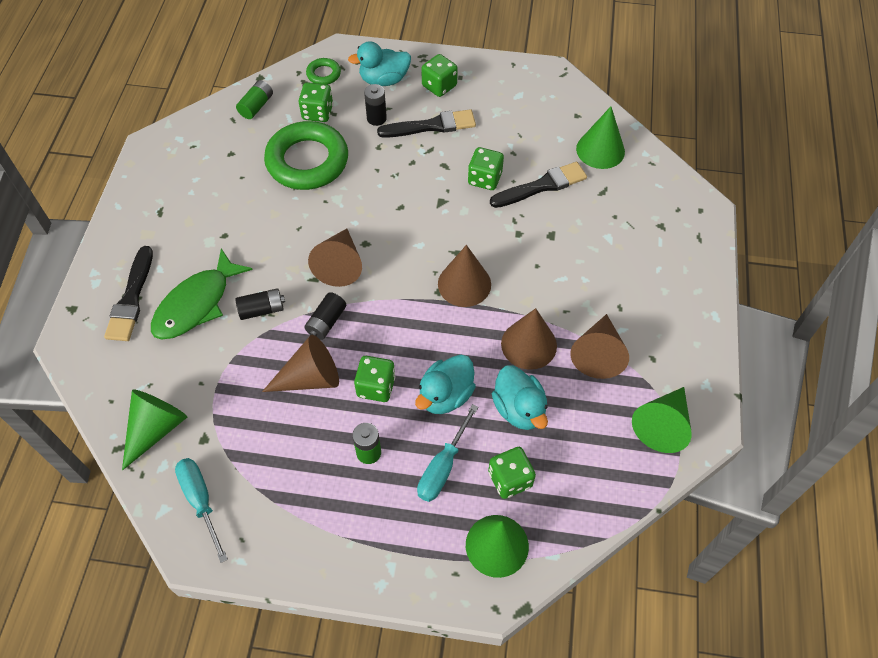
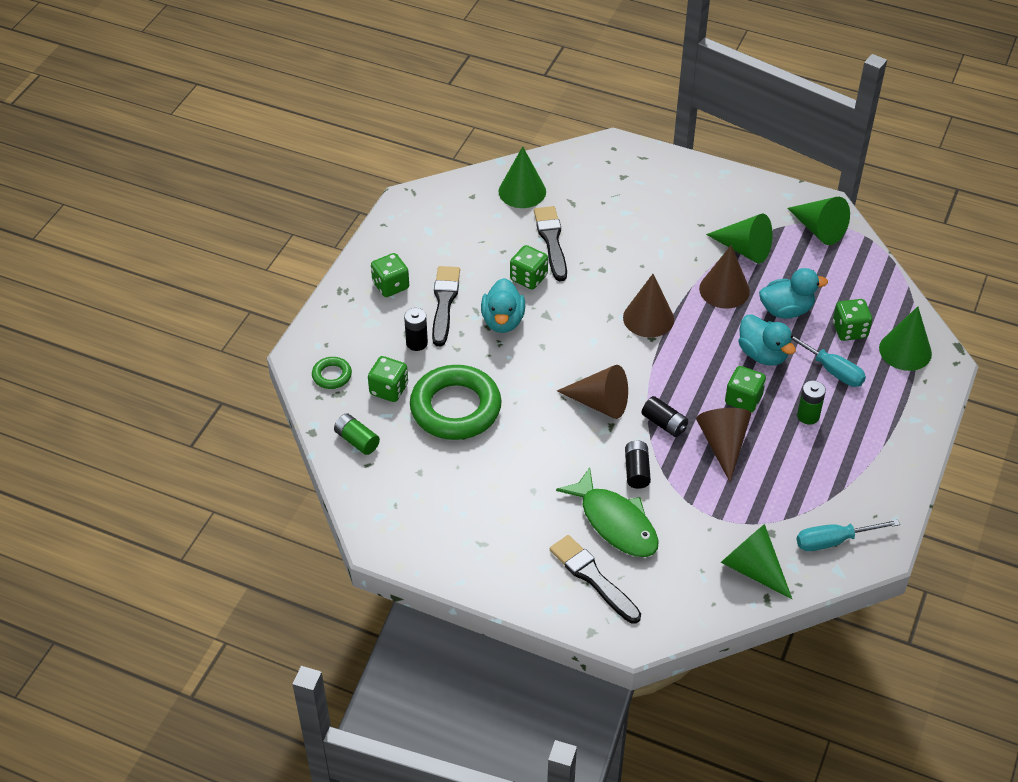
camera: 75 degrees left, 10 degrees down
black brush [104,246,153,341] -> black brush turned 150 degrees counterclockwise [550,535,641,624]
turquoise duck [348,41,411,86] -> turquoise duck moved to [481,278,525,333]
brown cone [570,314,629,379] -> green cone [706,214,773,264]

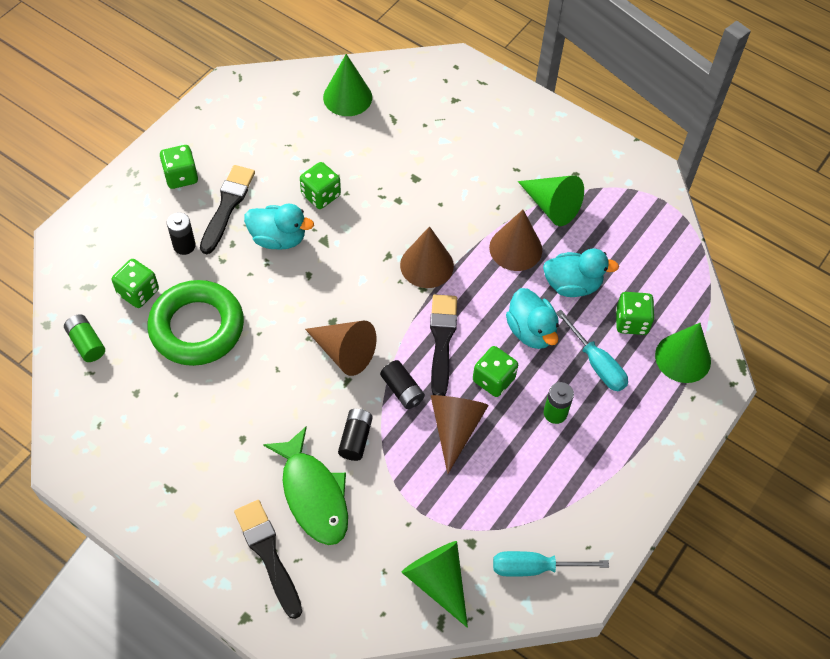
camera: 10 degrees right, 10 degrees up
green ring [312,357,352,389] -> none
turquoise duck [481,278,525,333] -> turquoise duck turned 90 degrees counterclockwise [244,204,314,250]
black brush [534,206,567,281] -> black brush moved to [430,294,457,396]
green cone [787,197,850,245] -> none

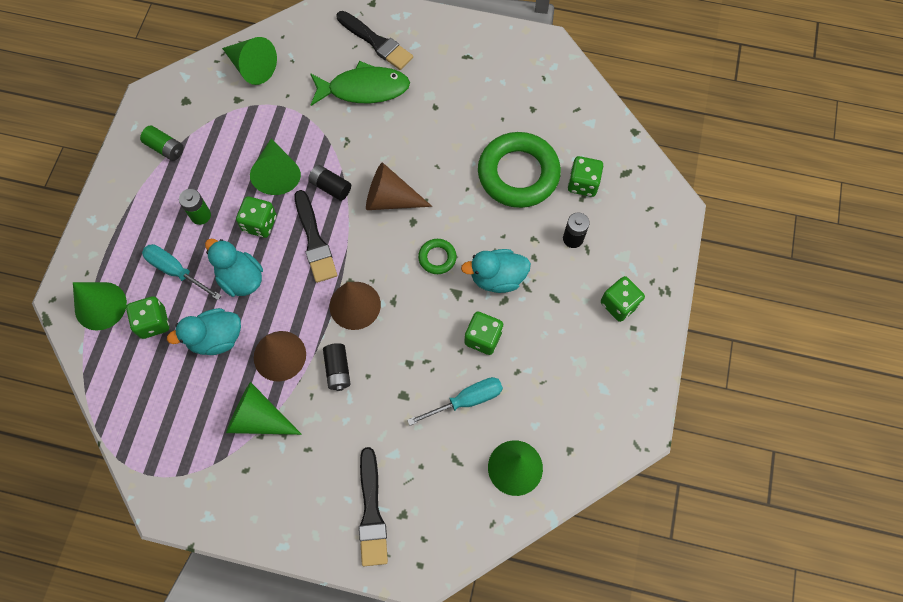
camera: 160 degrees right, 10 degrees up
green battery [64,314,105,362] -> green battery moved to [140,125,183,161]
black brush [200,165,255,254] -> black brush moved to [359,447,388,566]
green fish [263,426,348,545] -> green fish turned 135 degrees clockwise [310,61,410,106]
black battery [338,409,373,461] -> black battery moved to [323,343,351,391]
brown cone [431,395,489,474] -> green cone [250,139,301,195]
turquoise screwdriver [493,551,609,577] -> turquoise screwdriver moved to [407,377,503,426]
none -> green ring [418,239,457,274]

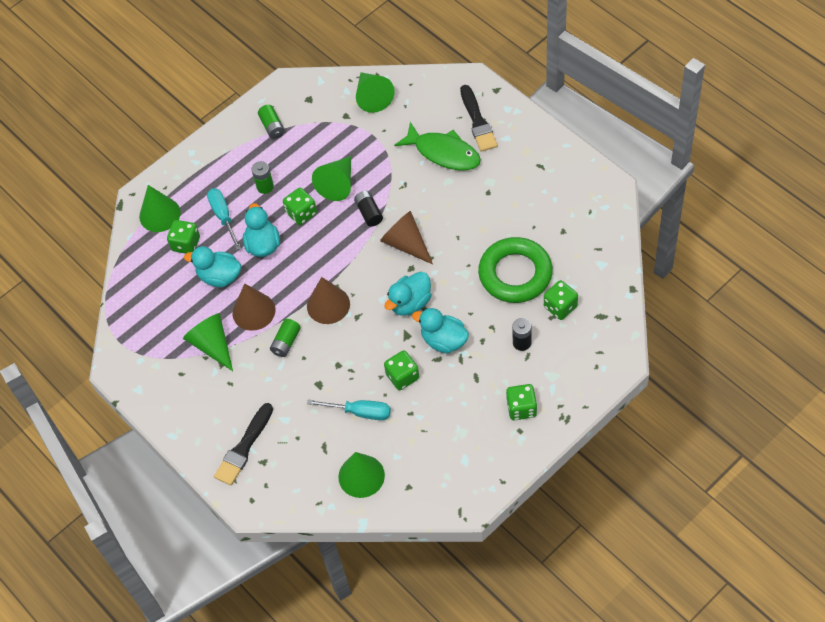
camera: 40 degrees right, 10 degrees down
black brush [294,190,337,283] -> none
black battery [323,343,351,391] -> green battery [270,319,301,357]
green ring [418,239,457,274] -> turquoise duck [385,272,432,316]

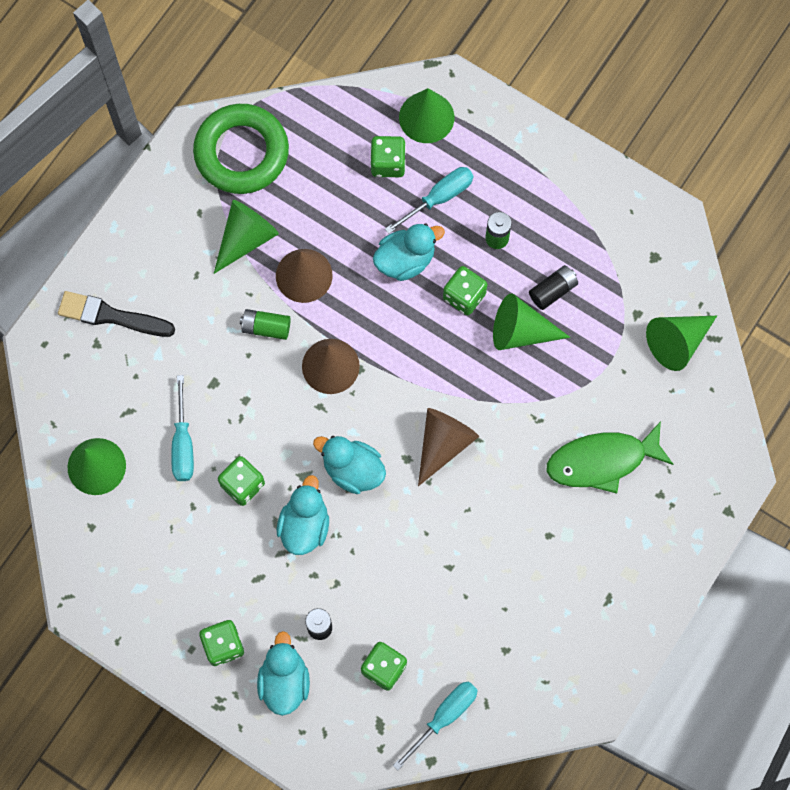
camera: 70 degrees right, 15 degrees up
turquoise duck [184,246,241,287] -> turquoise duck moved to [257,631,310,716]
green battery [258,105,285,139] -> none
black battery [354,191,383,227] -> black battery moved to [529,265,578,310]
green fish [394,122,481,170] -> green fish turned 60 degrees clockwise [547,421,674,494]
black brush [460,85,498,152] -> none
green ring [478,237,553,303] -> green ring moved to [193,104,289,194]
none -> turquoise screwdriver [393,681,478,770]

